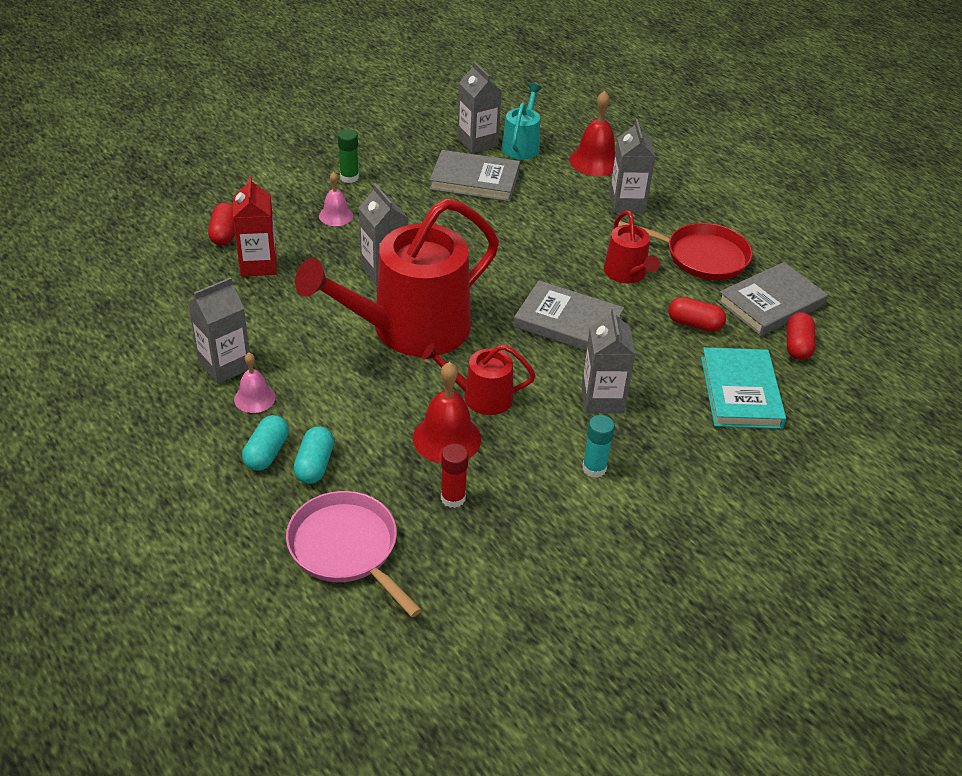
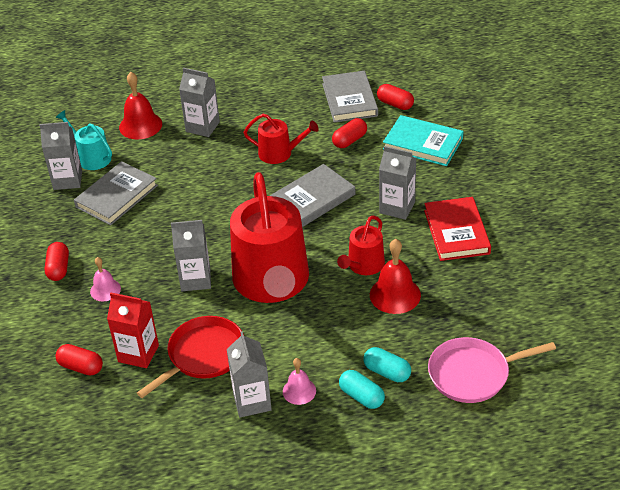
camera: 60 degrees left, 0 degrees up
green glue stick [338,129,359,183] -> red capsule [44,242,69,281]
red glue stick [441,444,468,508] -> none
turquoise glue stick [582,415,615,478] -> red book [424,197,491,261]
red pan [618,221,753,280] -> red pan moved to [137,316,244,398]

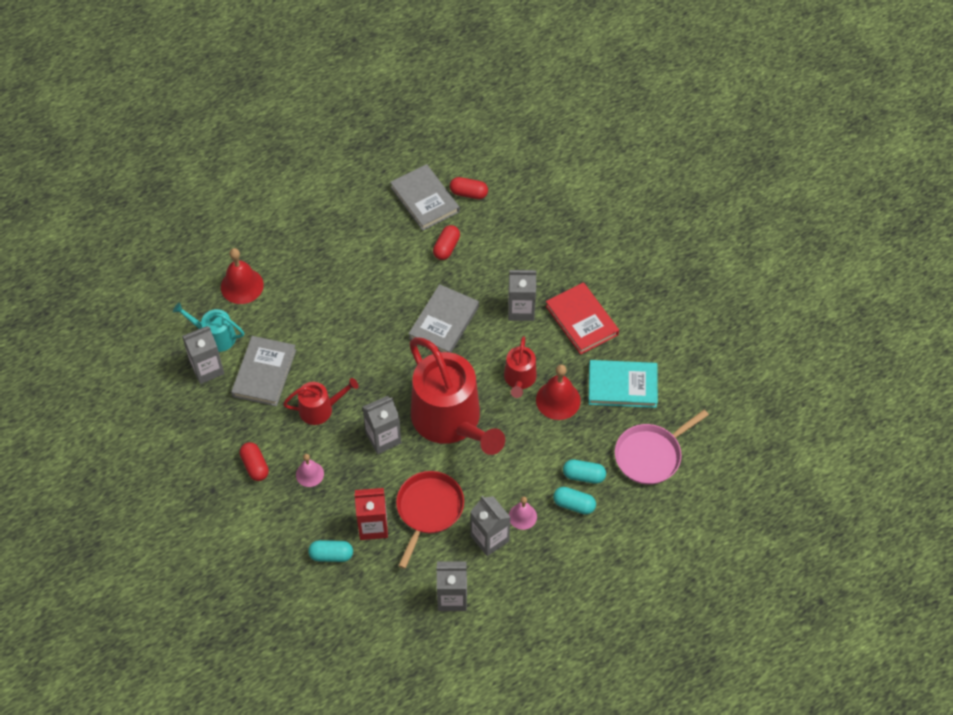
camera: 25 degrees left, 15 degrees up
red capsule [55,344,103,375] -> turquoise capsule [308,540,353,562]
grey carton [179,68,220,137] -> grey carton moved to [437,561,467,611]
red watering can [243,114,319,164] -> red watering can moved to [283,378,358,425]
turquoise book [383,115,464,166] -> turquoise book moved to [589,360,658,408]

